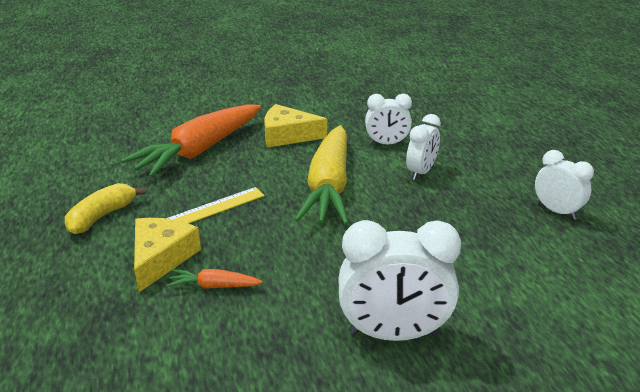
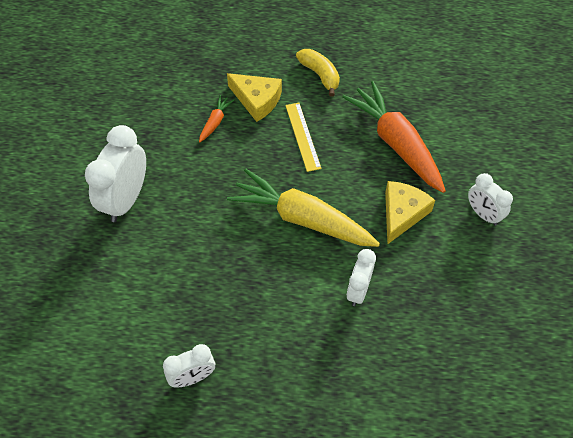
camera: 110 degrees right, 25 degrees up
white clock [406,114,441,180] -> white clock moved to [468,173,513,226]

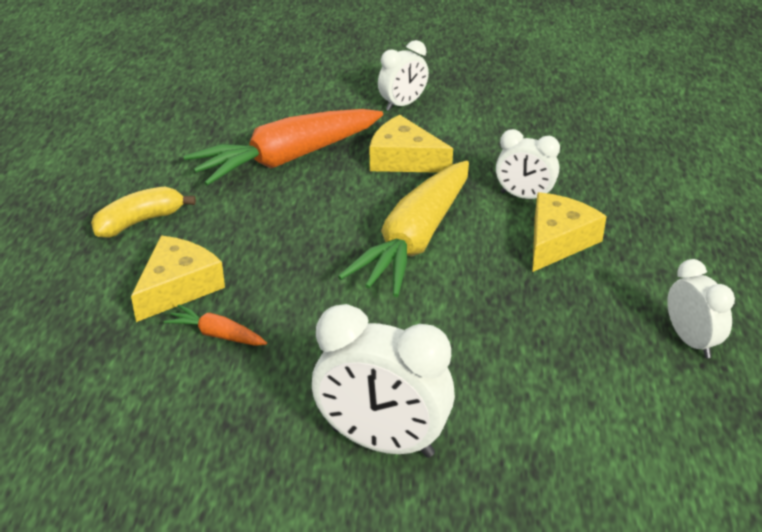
camera: 90 degrees left, 20 degrees down
yellow ruler [285,103,321,172] -> none
none -> yellow cheese [532,192,607,272]

